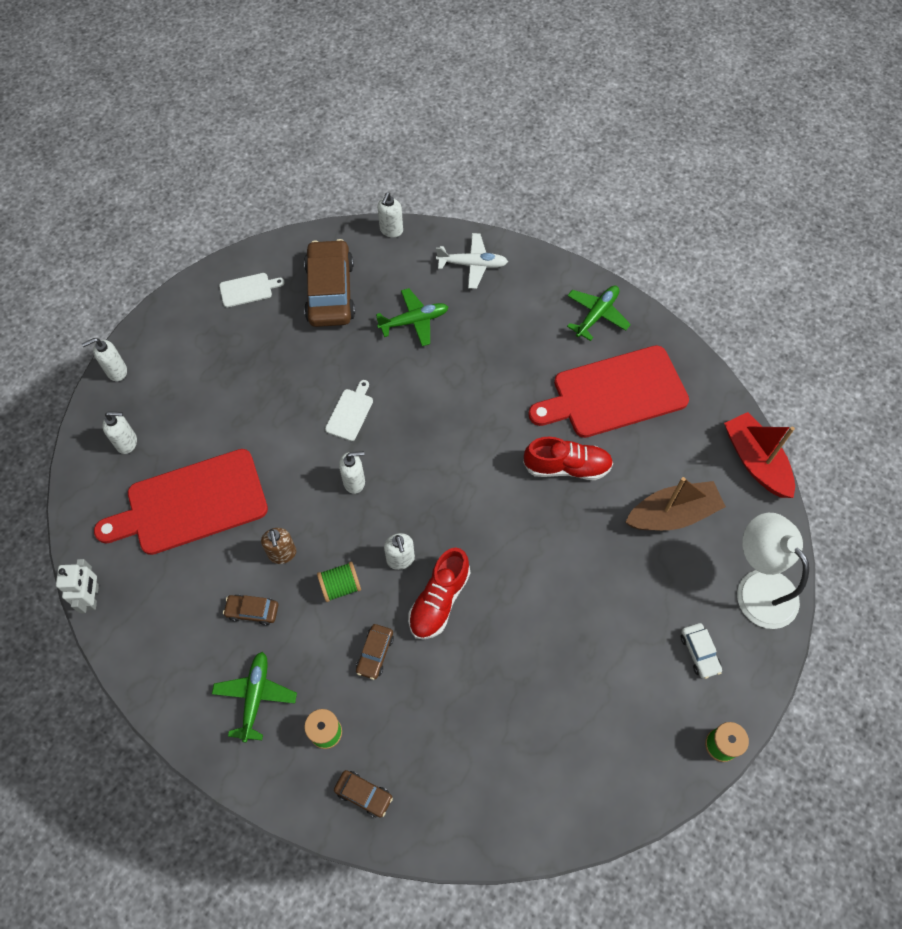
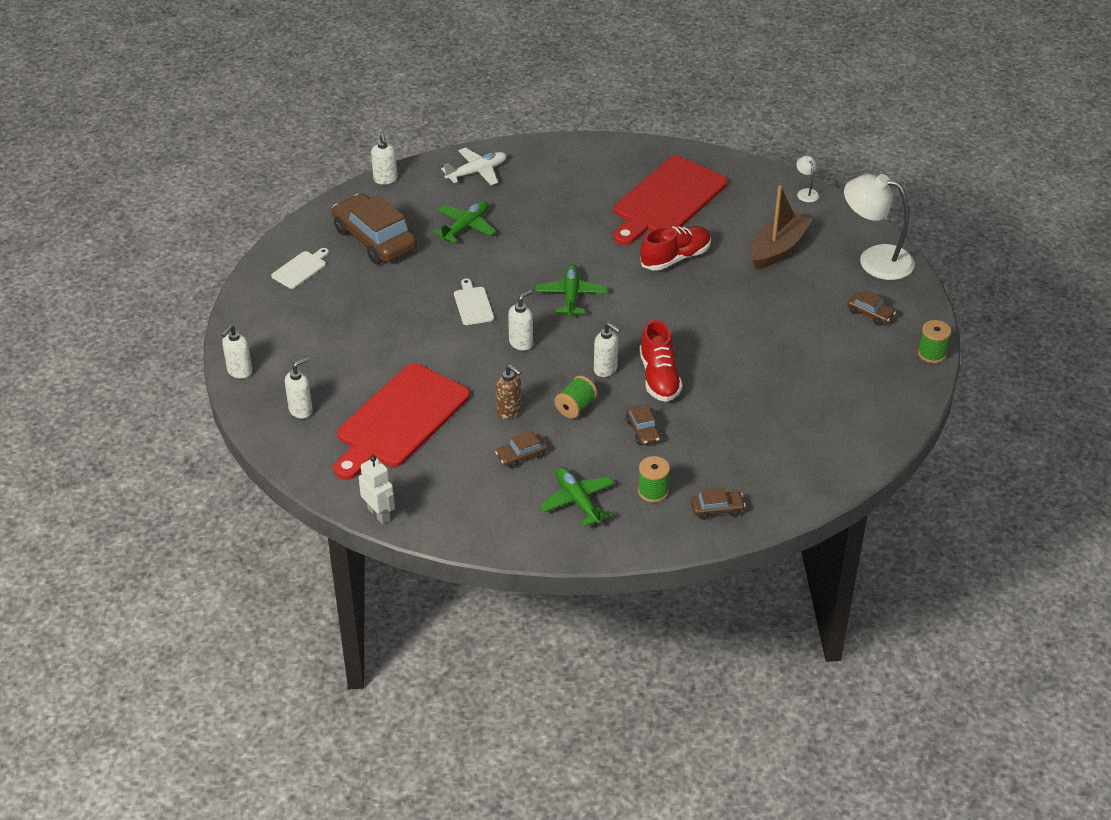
camera: 35 degrees left, 20 degrees down
green plane [567,285,631,341] -> green plane moved to [535,264,607,316]
white car [681,623,722,679] -> brown car [847,290,896,326]
red boat [724,412,795,498] -> white lamp [796,156,819,202]

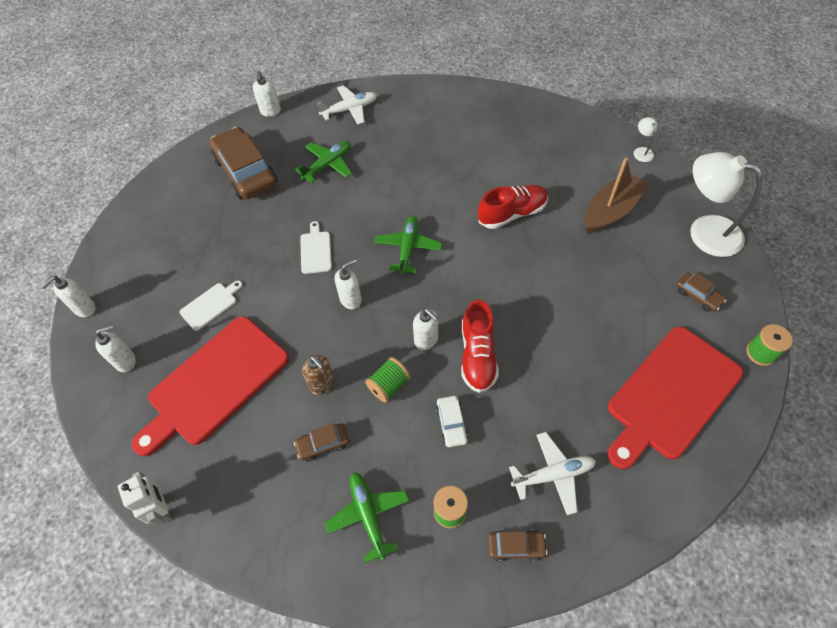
camera: 10 degrees right, 15 degrees up
white cutting board [271,248,329,289] -> white cutting board moved to [179,281,243,331]
red cutting board [613,156,727,245] -> red cutting board moved to [607,326,743,469]
brown car [626,404,661,445] -> white car [436,396,468,447]
none -> white plane [509,432,596,515]

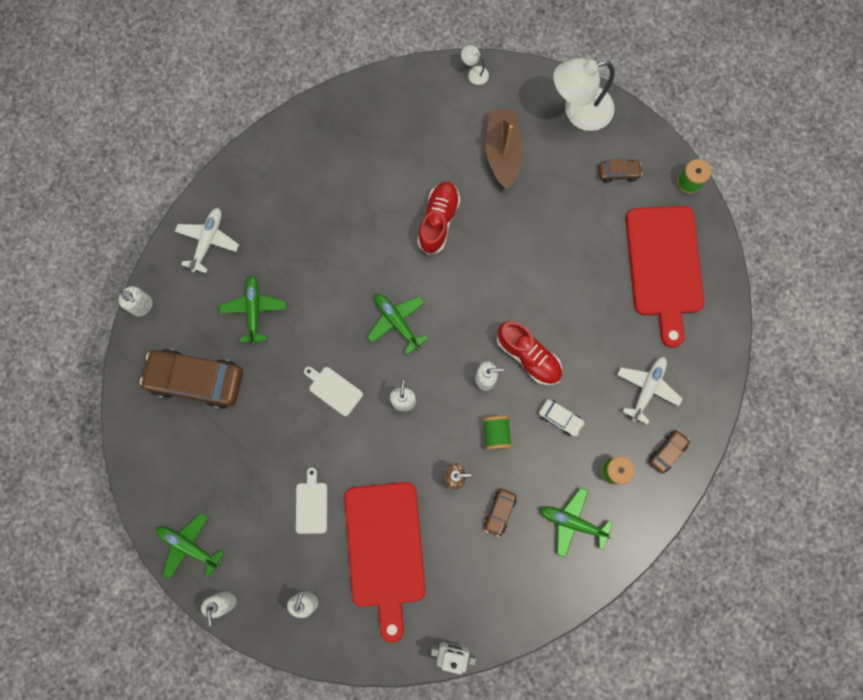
camera: 50 degrees left, 20 degrees up
none -> green plane [156,513,224,580]

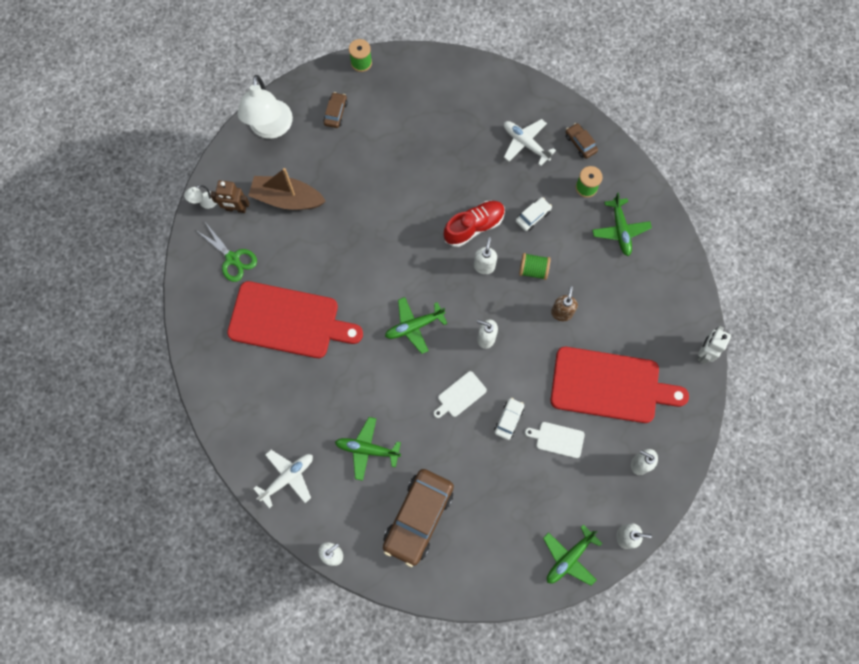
camera: 75 degrees left, 5 degrees down
white plane [175,208,239,273] -> white plane turned 105 degrees clockwise [253,450,313,508]
red shoe [417,182,460,255] -> none
brown car [484,489,517,537] -> none
green plane [540,487,614,557] -> green plane turned 45 degrees counterclockwise [592,193,652,256]
red cutting board [626,206,704,348] -> red cutting board moved to [227,281,363,358]
none -> green scissors [197,222,257,282]
none -> brown robot [210,180,250,213]
none -> white car [494,398,524,440]

